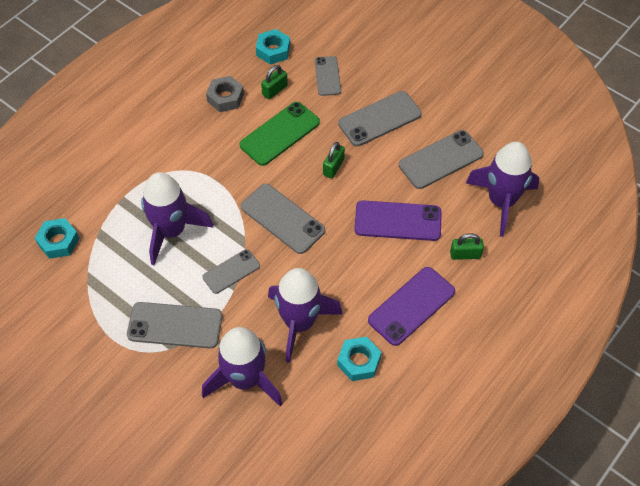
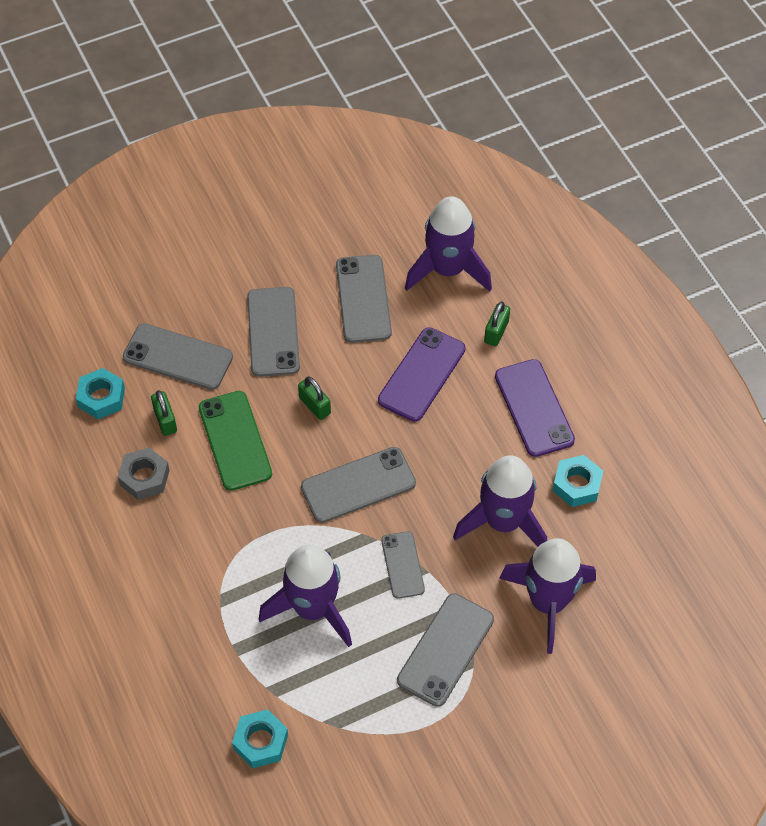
camera: 65 degrees left, 0 degrees up
grey phone [315,56,341,96] -> grey phone [123,323,233,390], size x1.59

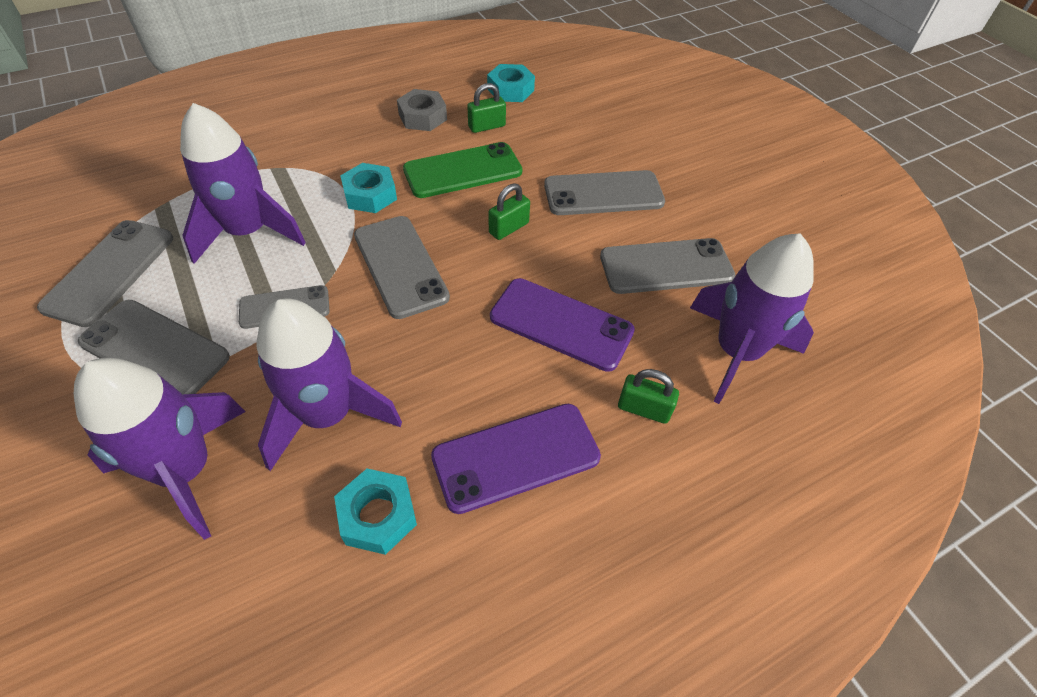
camera: 85 degrees right, 5 degrees down
grey phone [123,323,233,390] -> grey phone moved to [37,220,173,327]
turquoise nut [232,709,288,768] -> turquoise nut moved to [340,163,397,213]

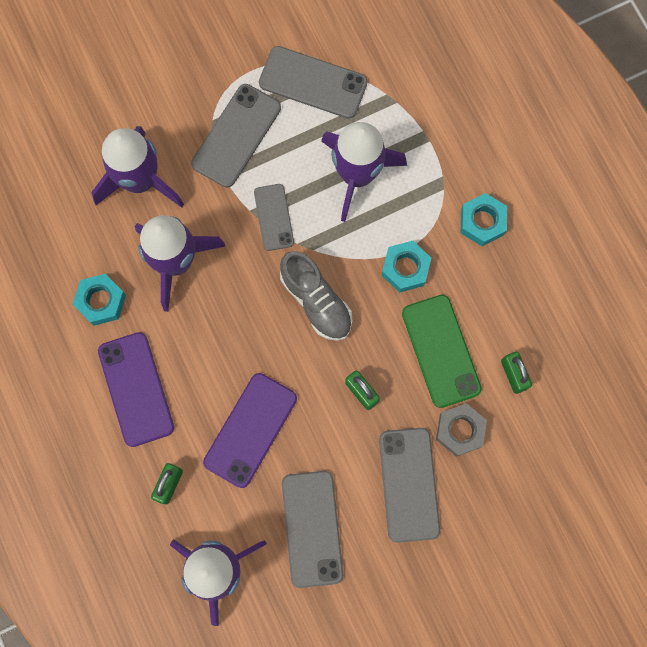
camera: 95 degrees right, 25 degrees up
grey phone [354,216,450,319] -> grey shoe [280,251,352,341]
grey nut [397,89,447,131] -> grey nut moved to [436,403,487,457]
turquoise nut [487,64,535,102] -> turquoise nut moved to [461,193,507,246]

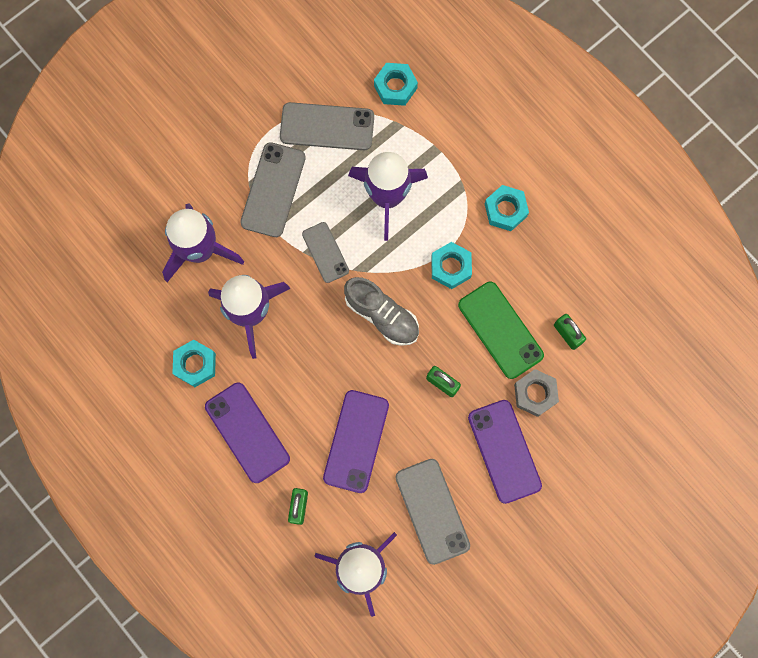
camera: 15 degrees left, 0 degrees up
grey phone [379,428,440,543] -> purple phone [468,400,542,504]
none -> turquoise nut [374,63,418,106]

